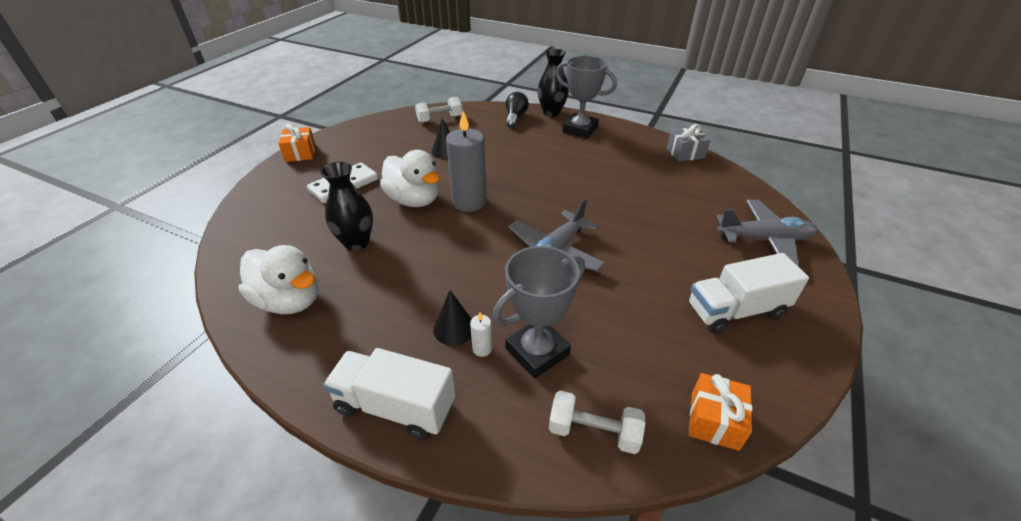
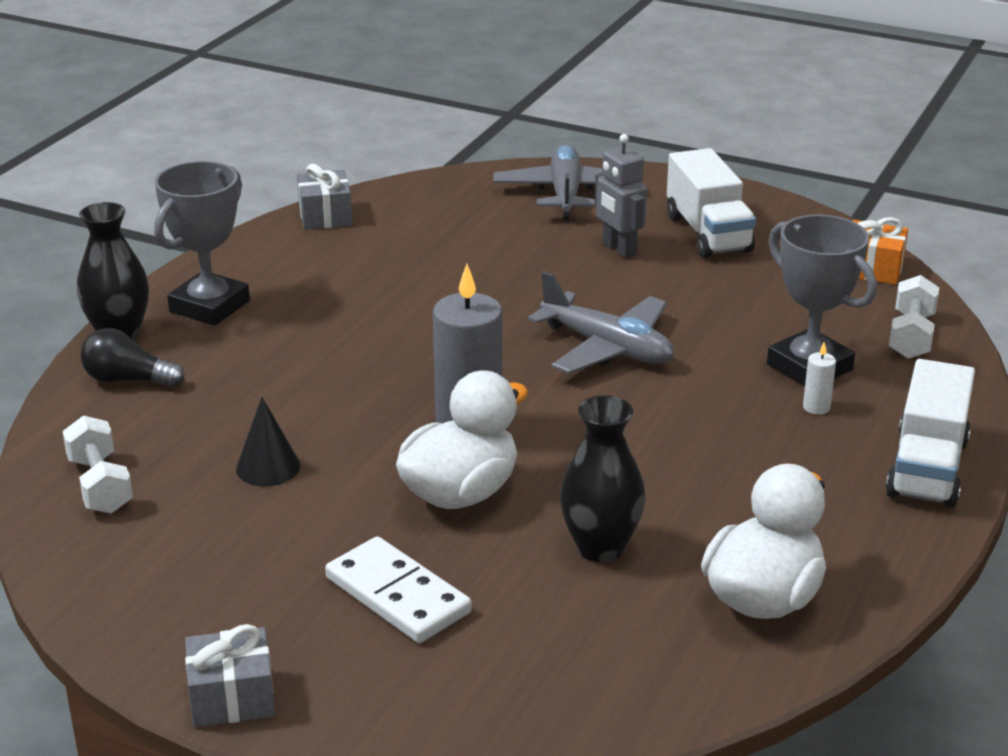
camera: 90 degrees left, 10 degrees down
orange gift [278,124,316,162] -> grey gift [185,624,275,727]
black cone [433,290,472,346] -> none
none -> grey robot [595,134,647,258]

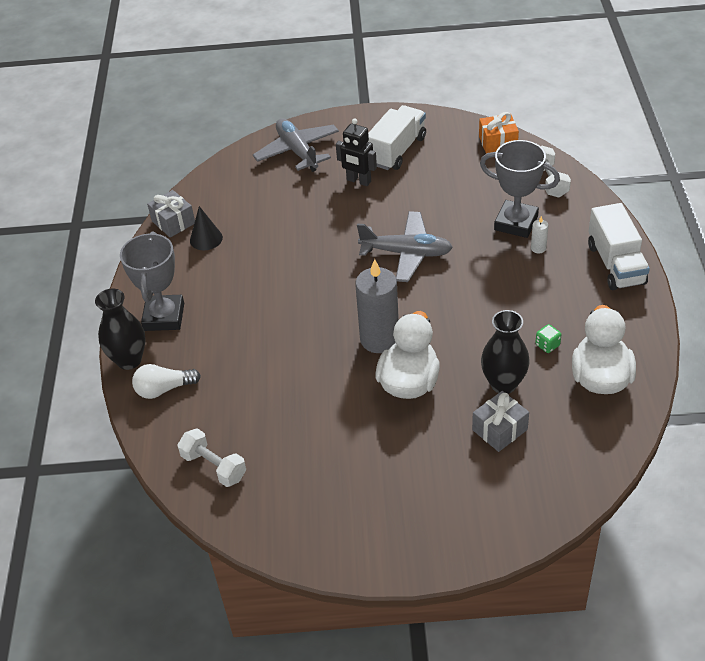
camera: 25 degrees left, 15 degrees up
black light bulb [81,328,185,387] -> white light bulb [132,364,201,399]
grey gift [185,624,275,727] -> grey gift moved to [472,391,529,452]
black cone [236,397,300,486] -> black cone moved to [190,206,223,250]
white domino [325,536,472,643] -> none
grey robot [595,134,647,258] -> black robot [336,119,377,186]
white truck [667,148,756,258] -> white truck turned 105 degrees counterclockwise [368,105,426,170]
none -> green dice [535,324,561,353]

